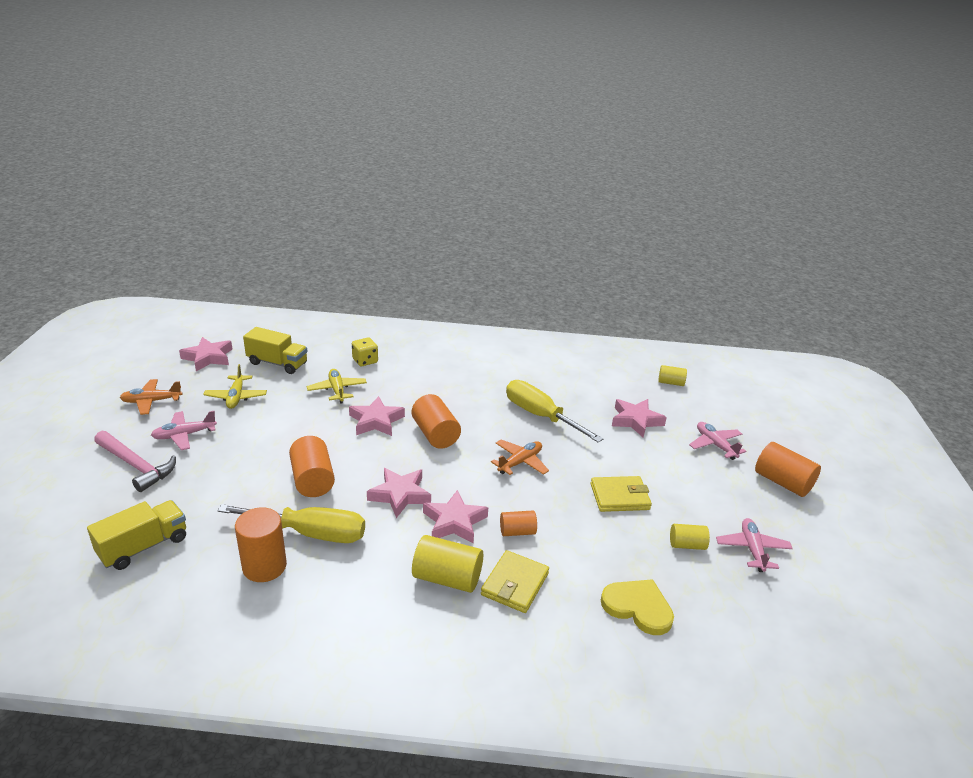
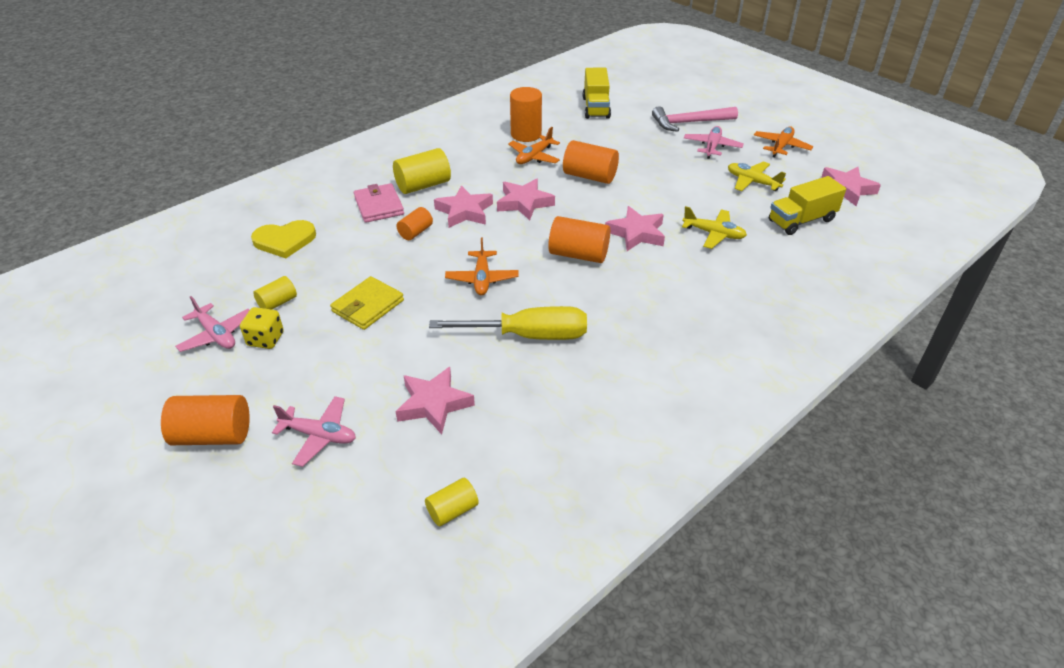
camera: 135 degrees right, 10 degrees up
yellow screwdriver [217,504,365,543] -> orange plane [508,127,560,164]
yellow dice [352,337,378,366] -> yellow dice moved to [240,307,284,349]
yellow wallet [481,550,549,613] -> pink wallet [354,183,404,223]

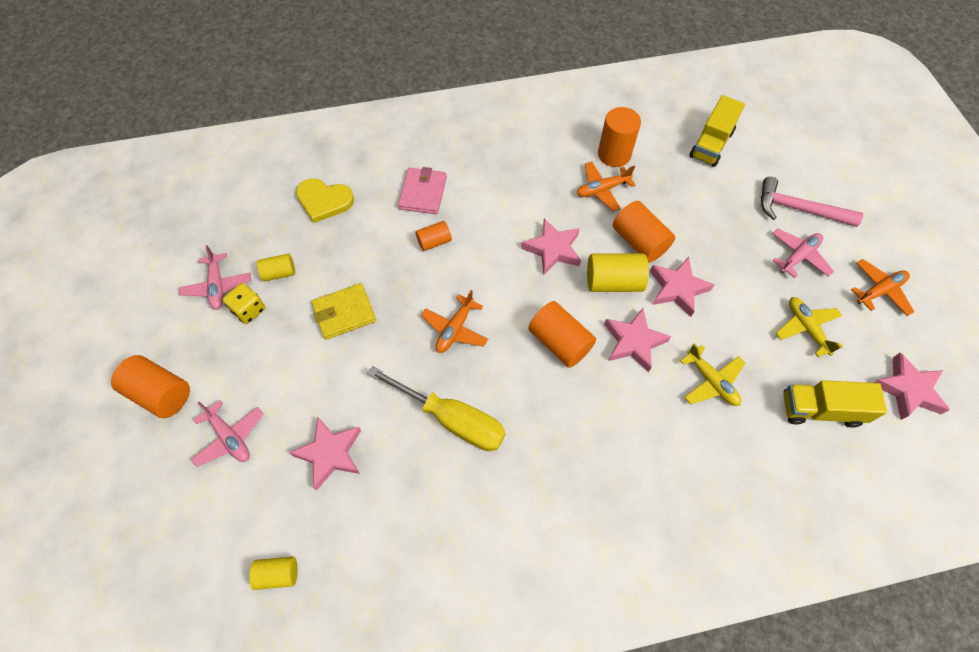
camera: 30 degrees right, 20 degrees up
yellow cylinder [393,148,451,194] -> yellow cylinder moved to [587,253,649,292]
pink star [434,185,493,228] -> pink star moved to [650,257,715,317]

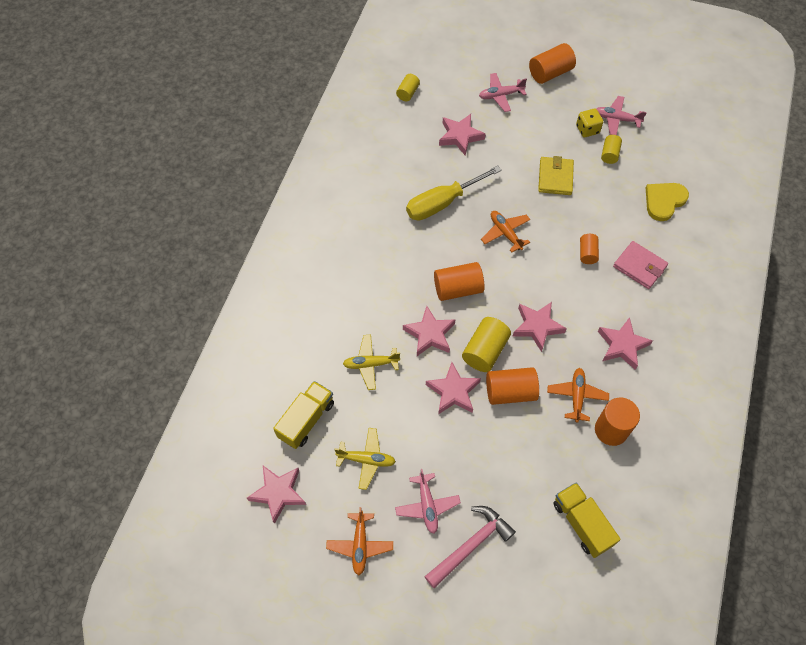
camera: 120 degrees right, 0 degrees up
none -> pink star [598,317,653,370]

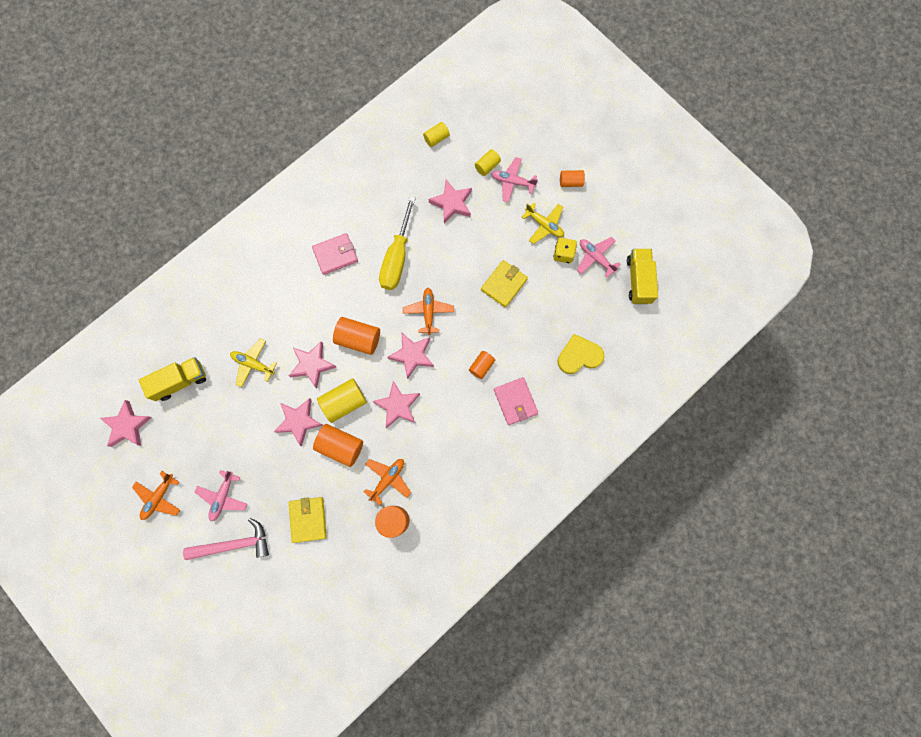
camera: 30 degrees right, 15 degrees up
yellow plane [335,428,396,490] -> yellow plane moved to [522,202,564,244]
yellow screwdriver [406,166,502,221] -> yellow screwdriver turned 75 degrees counterclockwise [379,196,416,290]
orange cylinder [529,43,576,84] -> orange cylinder [560,170,585,187], size x0.59
yellow truck [553,482,621,558] -> yellow truck moved to [627,249,658,304]
pink star [598,317,653,370] -> pink star moved to [387,333,434,379]
yellow cylinder [601,135,622,164] -> yellow cylinder moved to [475,149,501,176]
none -> yellow wallet [289,497,327,543]
none -> pink wallet [312,233,358,275]

